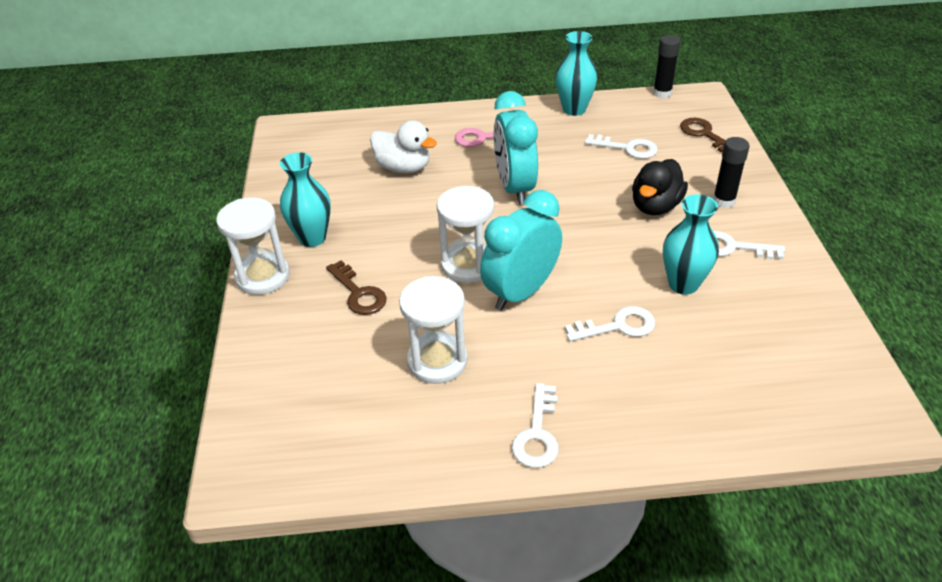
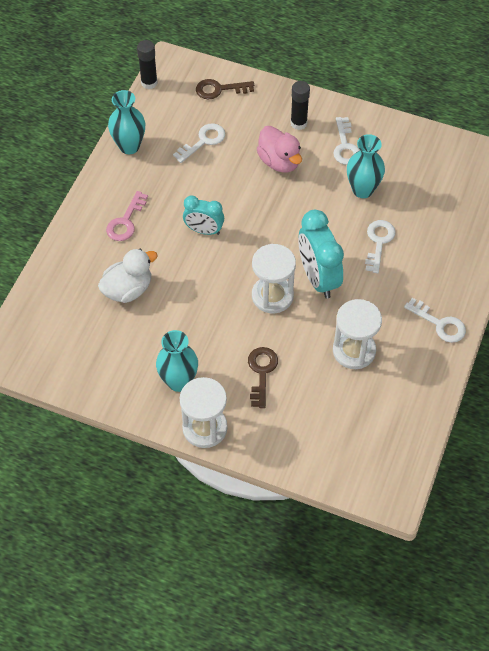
camera: 65 degrees left, 15 degrees up
brown key [326,260,387,315] -> brown key turned 75 degrees counterclockwise [248,347,278,408]
turquoise clock [494,91,538,205] -> turquoise clock [183,196,224,235], size x0.61
black duck [632,159,688,215] -> pink duck [257,126,302,173]
white key [713,231,785,260] -> white key turned 45 degrees counterclockwise [333,117,360,165]

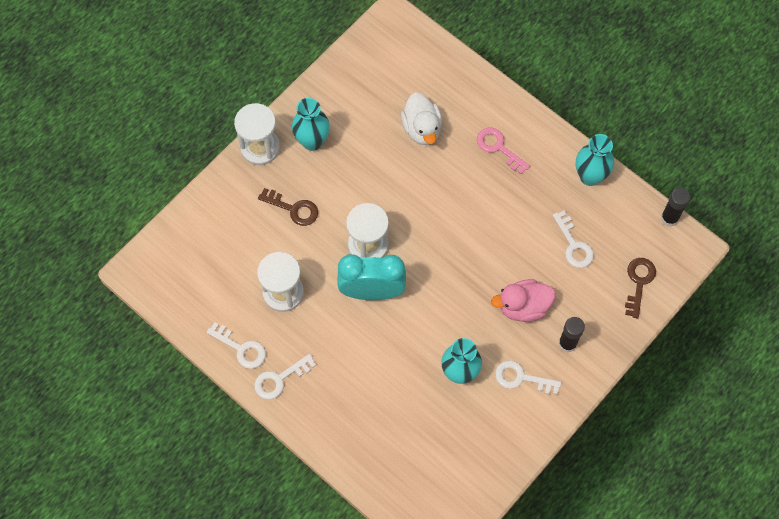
camera: 110 degrees right, 10 degrees up
turquoise clock [183,196,224,235] -> none
white key [365,220,396,273] -> white key moved to [206,322,266,369]

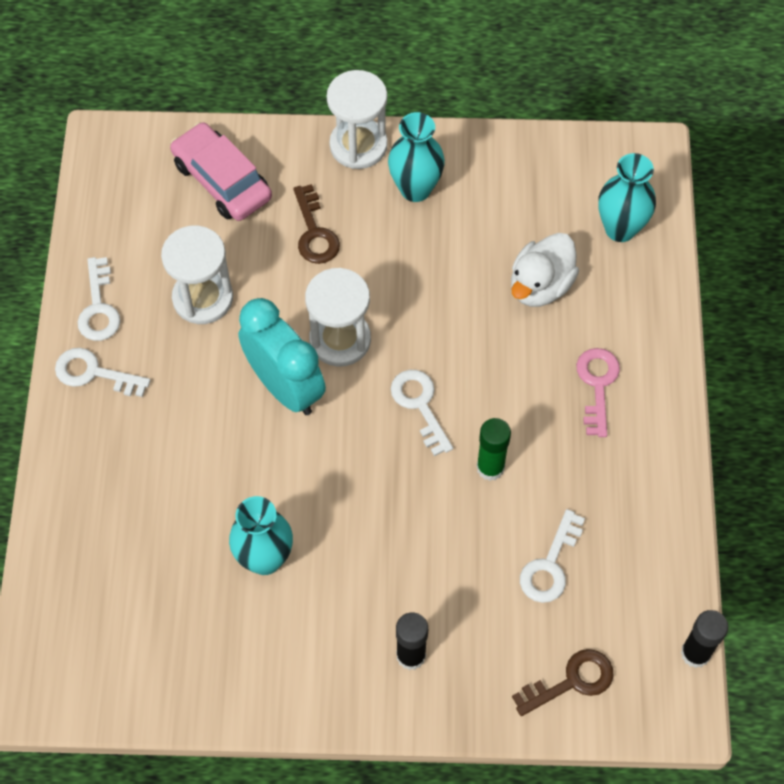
camera: 50 degrees right, 5 degrees down
pink duck [491,279,555,322] -> none
white key [495,360,561,395] -> white key moved to [391,370,453,456]
turquoise vase [576,134,614,186] -> turquoise vase moved to [598,153,656,242]
none -> pink car [170,122,272,221]
none -> green glue stick [476,418,511,481]

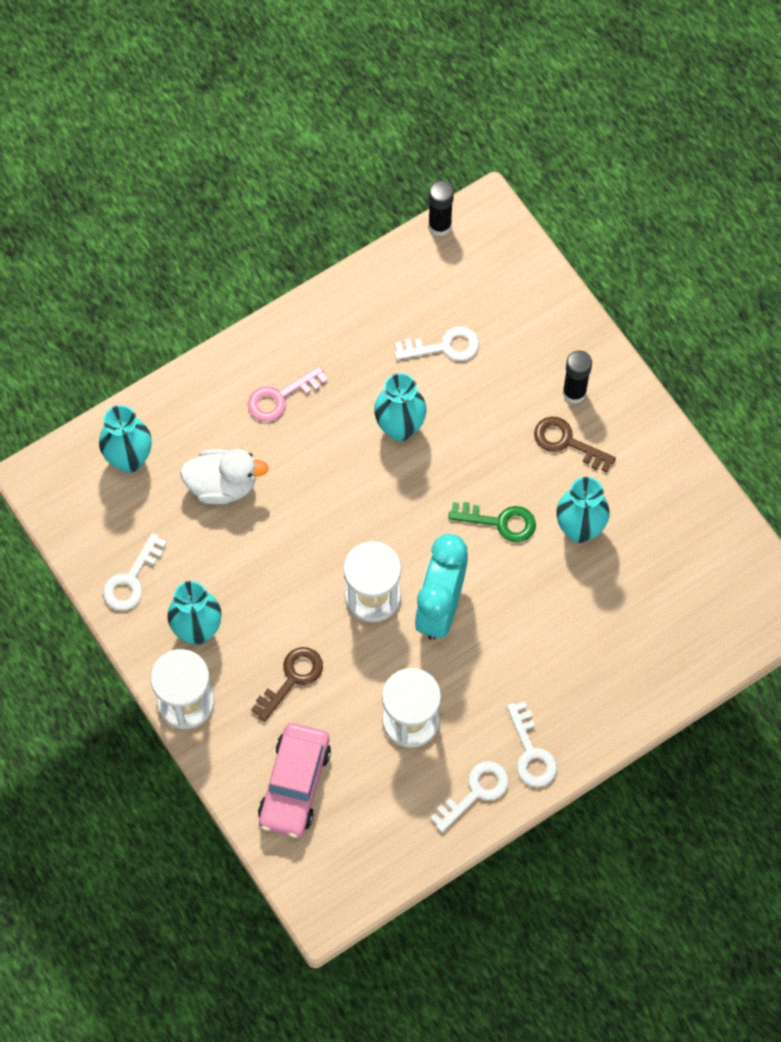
camera: 125 degrees left, 5 degrees up
white key [391,370,453,456] -> white key moved to [103,533,167,610]
green glue stick [476,418,511,481] -> turquoise vase [374,373,427,441]
brown key [512,649,613,716] -> brown key moved to [534,416,616,472]
none -> green key [448,502,536,542]

